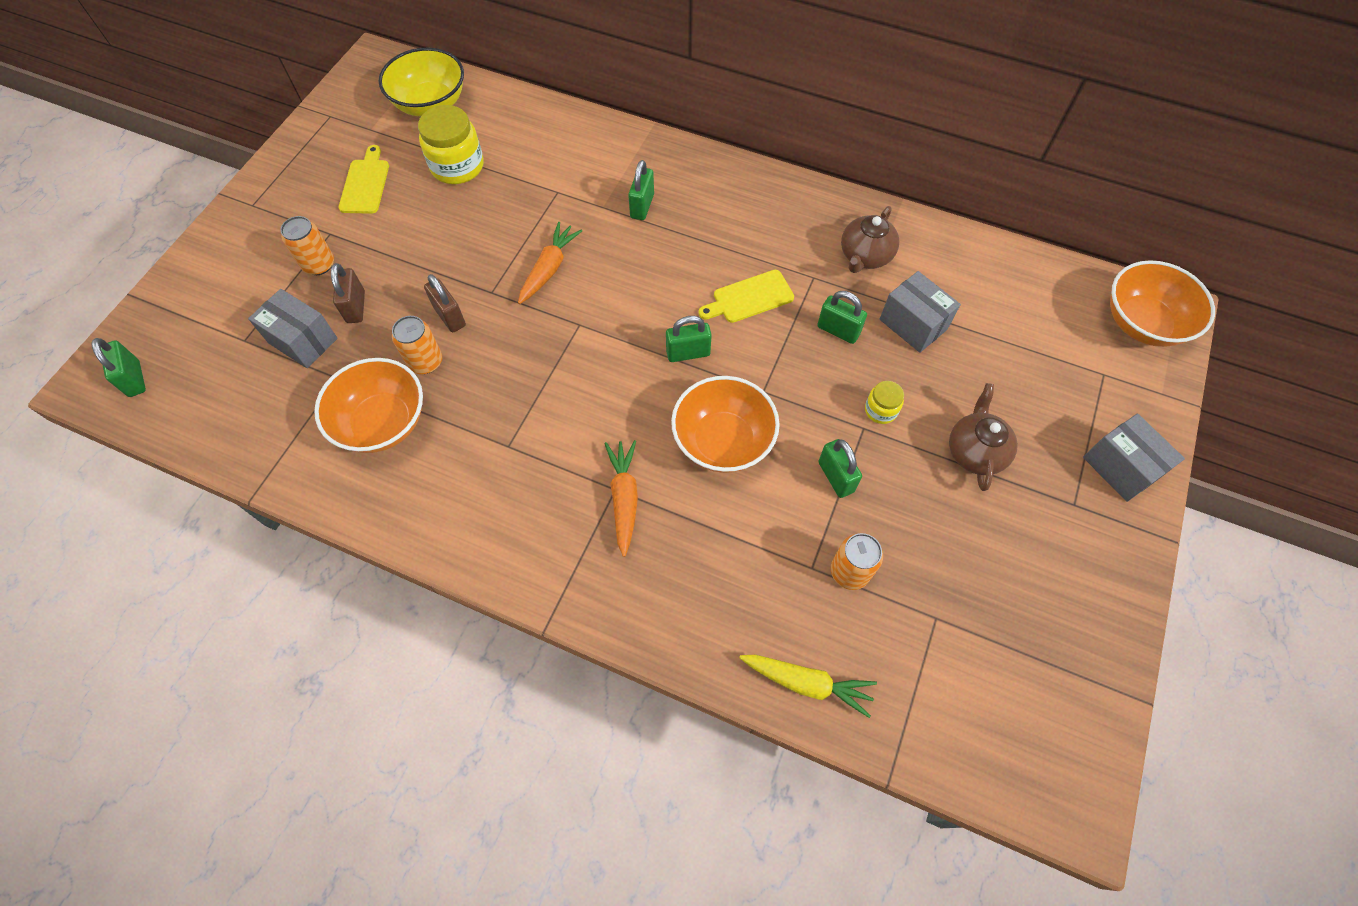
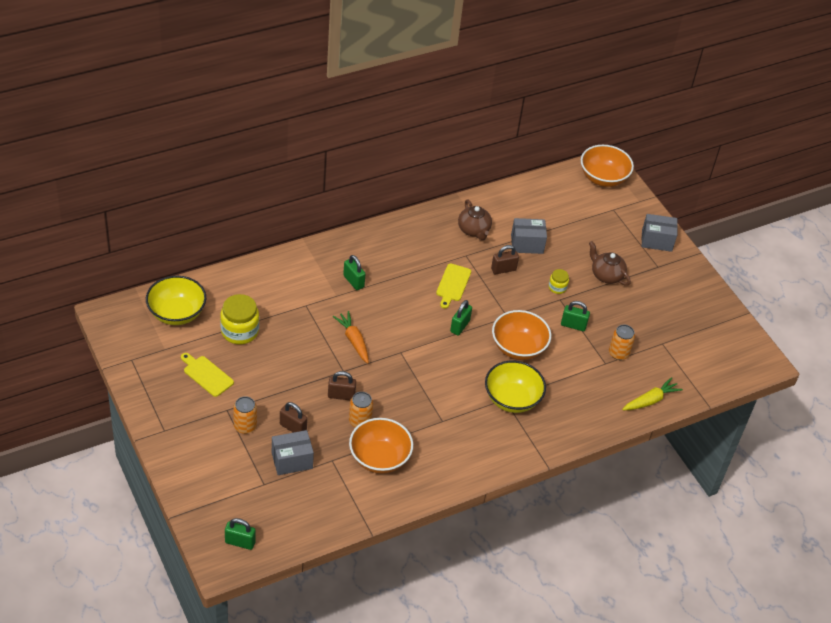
camera: 55 degrees left, 15 degrees down
orange carrot [604,440,638,557] -> yellow bowl [485,360,546,413]
green padlock [817,291,867,344] -> brown padlock [491,245,519,274]

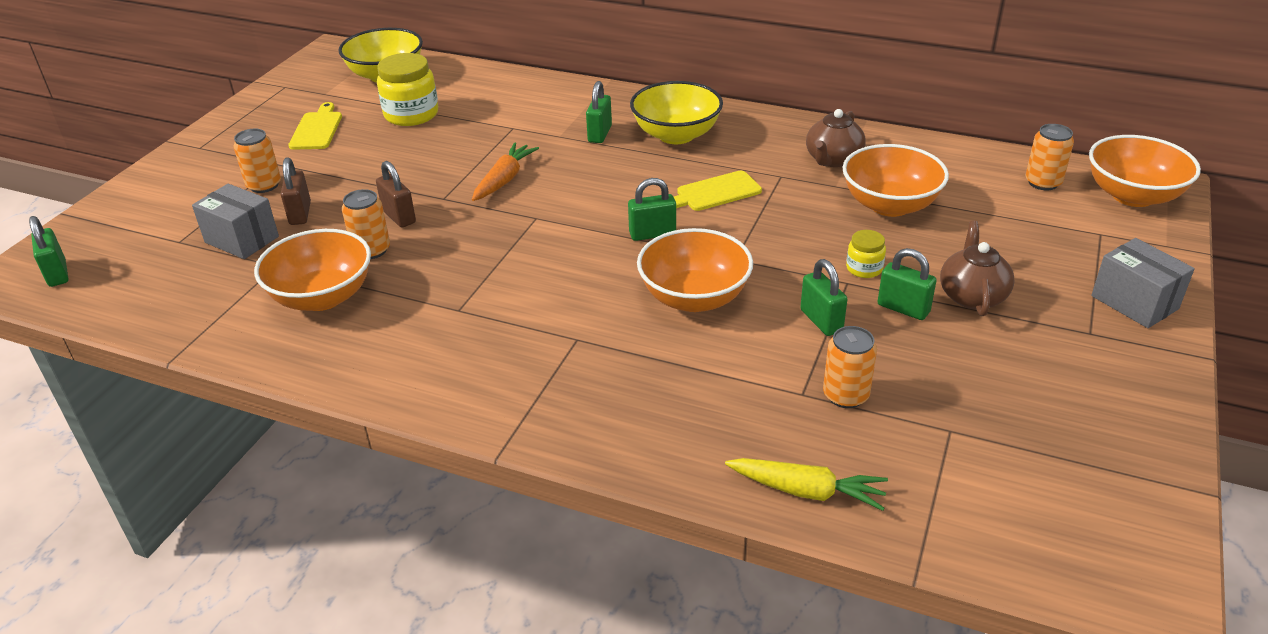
camera: 55 degrees right, 10 degrees down
yellow bowl [485,360,546,413] -> yellow bowl moved to [630,81,723,144]
brown padlock [491,245,519,274] -> none
grey box [511,218,547,254] -> orange bowl [842,144,949,217]
none -> green padlock [877,248,937,320]
none -> orange can [1026,124,1074,190]

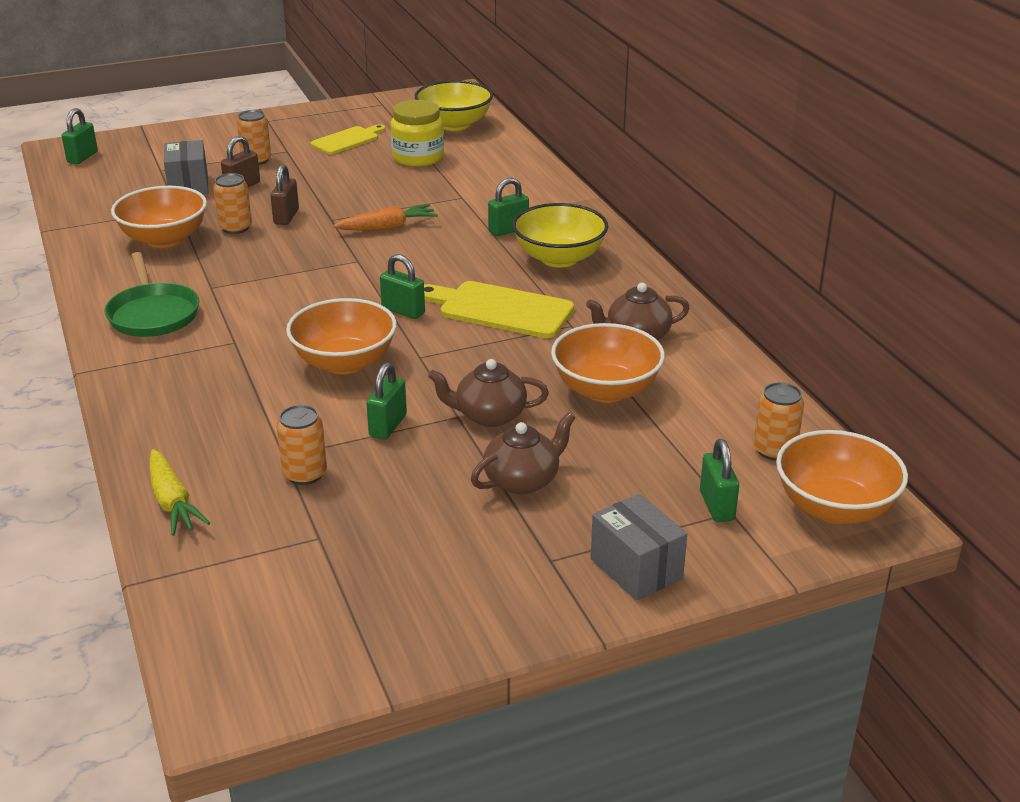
camera: 45 degrees right, 5 degrees down
yellow cutting board [673,171,762,211] -> yellow cutting board [424,281,574,338], size x1.55
yellow jar [846,230,886,278] -> brown teapot [428,359,549,427]
green padlock [877,248,937,320] -> green padlock moved to [700,439,739,522]
grey box [1091,238,1195,328] -> grey box turned 45 degrees counterclockwise [591,494,687,601]
none -> green pan [105,252,199,337]

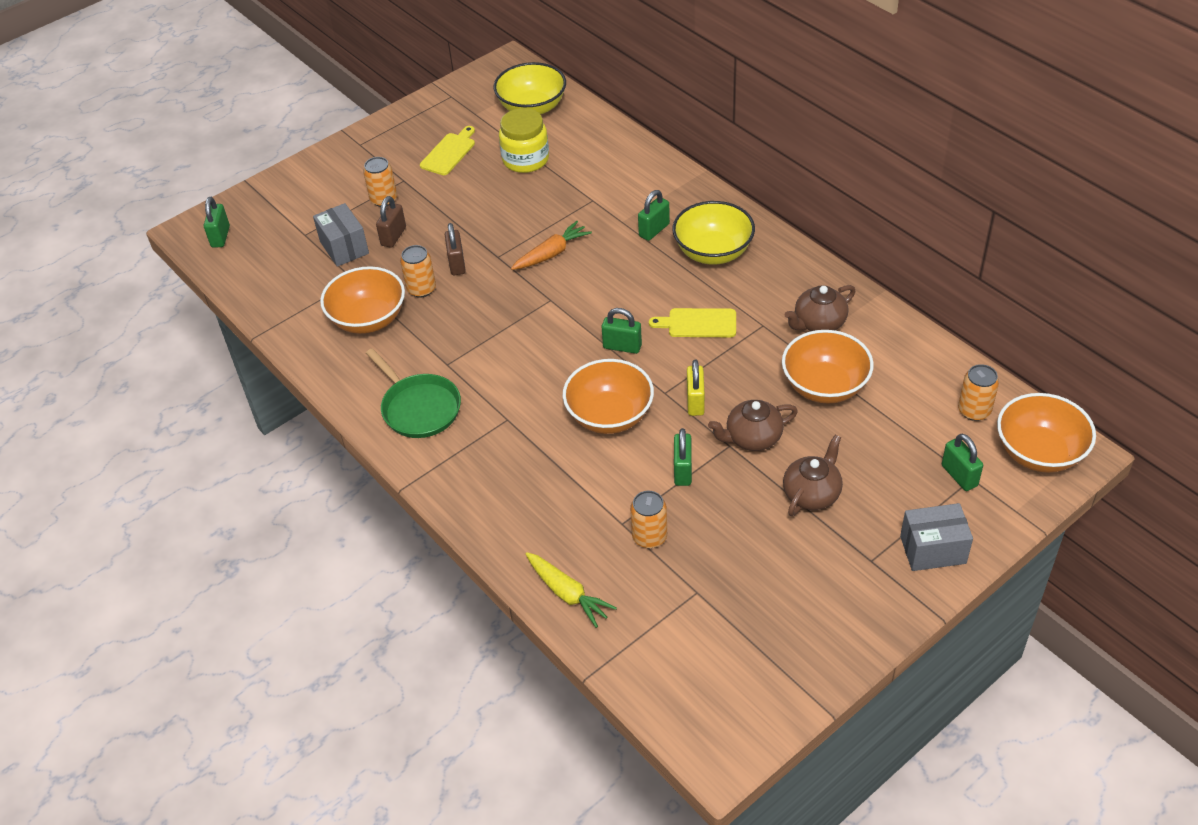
camera: 15 degrees left, 15 degrees up
yellow cutting board [424,281,574,338] -> yellow cutting board [649,308,736,337], size x0.65
grey box [591,494,687,601] -> grey box turned 45 degrees counterclockwise [900,503,973,571]
none -> yellow padlock [687,360,705,416]

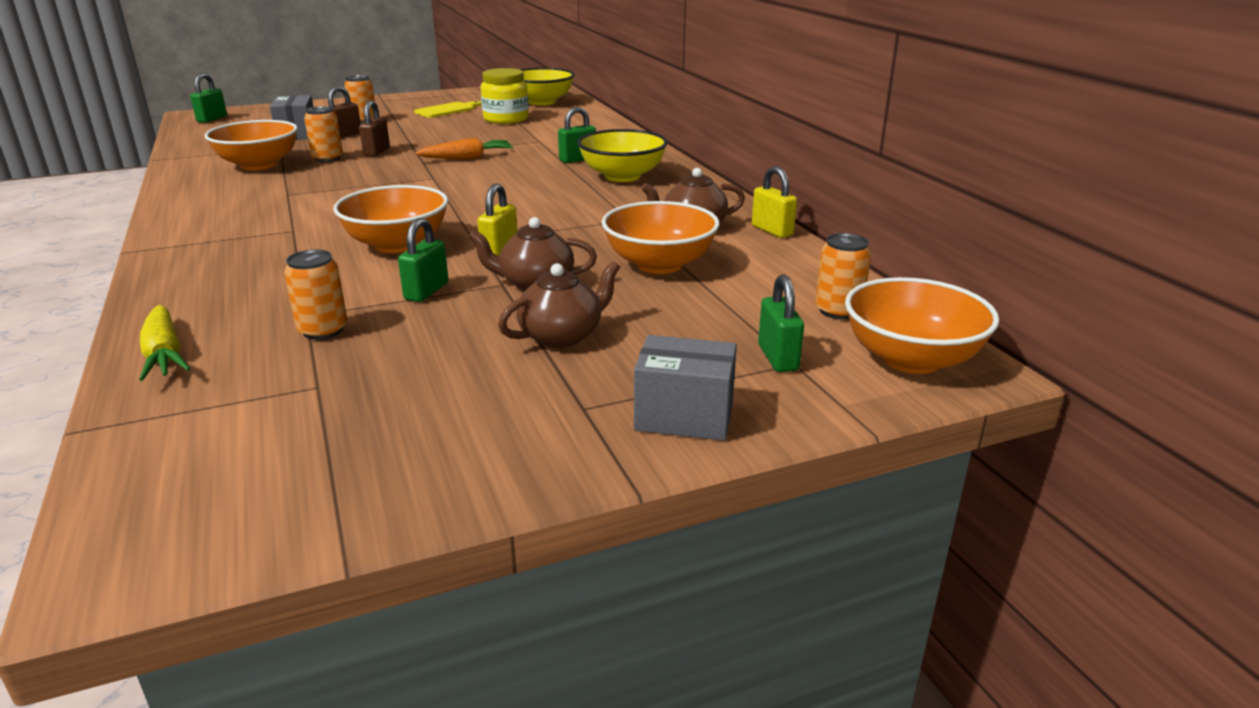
camera: 15 degrees right, 20 degrees down
green pan [366,348,461,438] -> none
green padlock [602,308,642,354] -> none
yellow cutting board [649,308,736,337] -> none
none -> yellow padlock [752,166,797,238]

